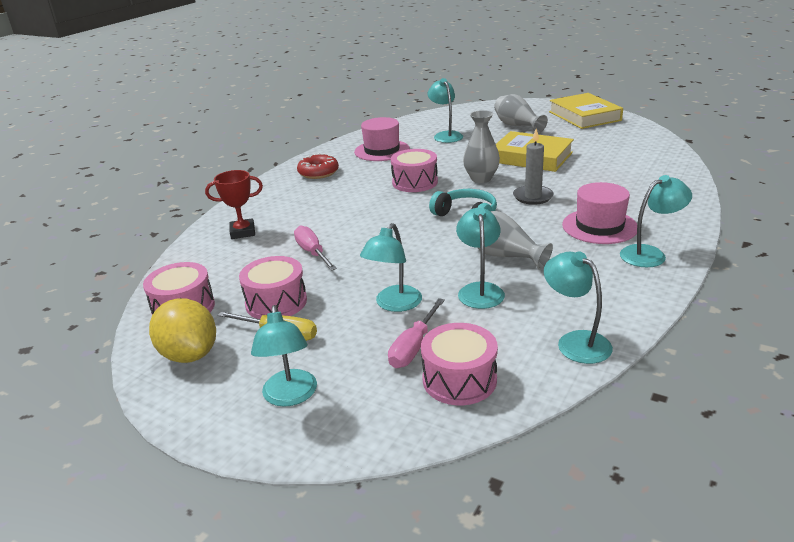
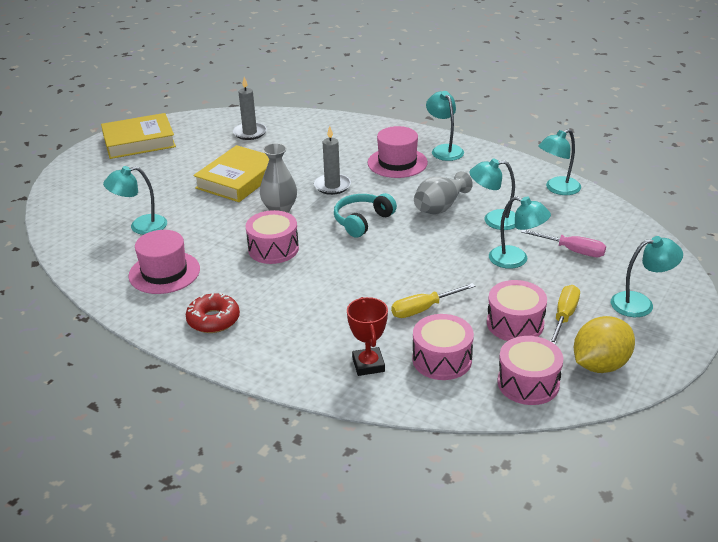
camera: 90 degrees left, 5 degrees up
pink screwdriver [294,225,337,271] -> yellow screwdriver [391,283,475,318]
pink drum [421,323,498,405] -> pink drum moved to [413,314,474,380]
grey vase [494,94,548,133] -> none
none -> grey candle [233,77,267,140]

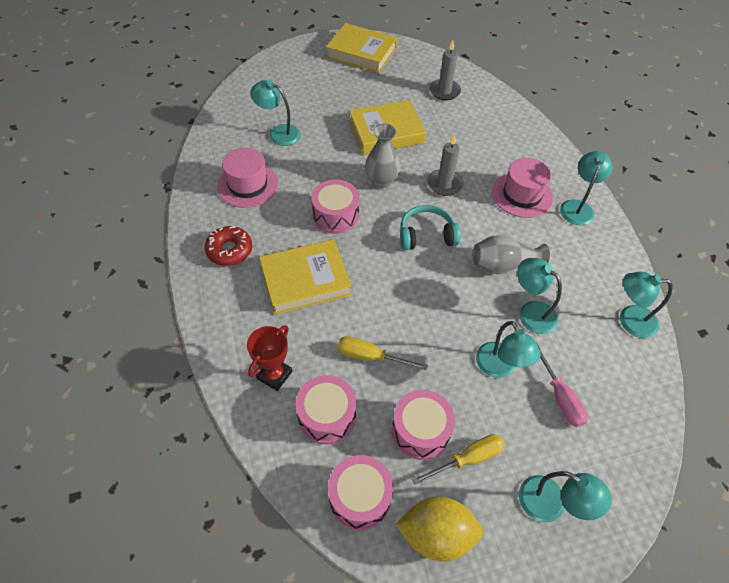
camera: 40 degrees right, 20 degrees up
none -> yellow book [259,239,351,315]

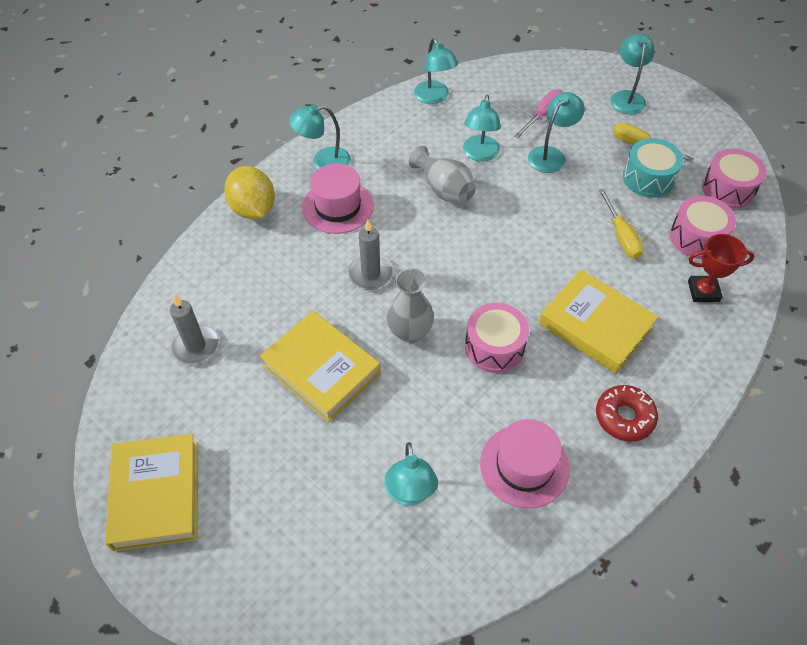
camera: 120 degrees left, 0 degrees up
pink drum [392,390,455,460] -> turquoise drum [623,138,683,198]
yellow lemon [396,497,483,562] -> yellow lemon moved to [224,166,275,219]
turquoise headphones [400,205,461,250] -> none

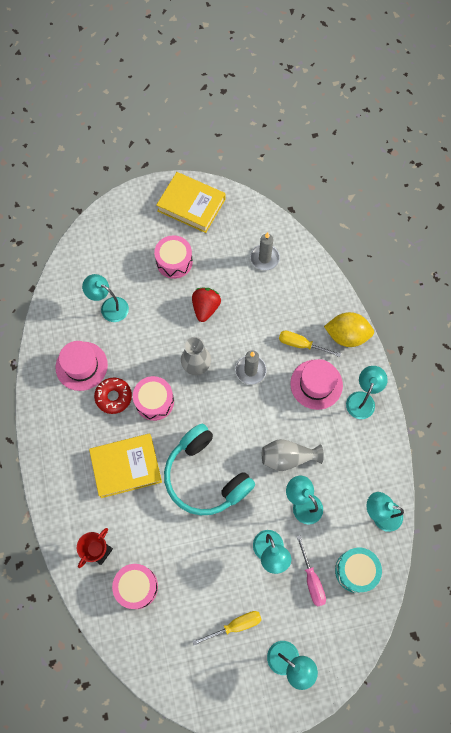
camera: 125 degrees right, 15 degrees up
yellow book [260,311,380,422] -> red strawberry [192,288,221,322]
red donut [596,385,658,442] -> red donut moved to [94,378,132,414]
yellow screwdriver [598,189,644,259] -> yellow screwdriver moved to [279,331,341,357]
turquoise drum [623,138,683,198] -> turquoise drum moved to [335,548,382,593]
pink drum [702,149,767,209] -> pink drum moved to [154,235,193,279]
none -> turquoise headphones [164,424,255,515]

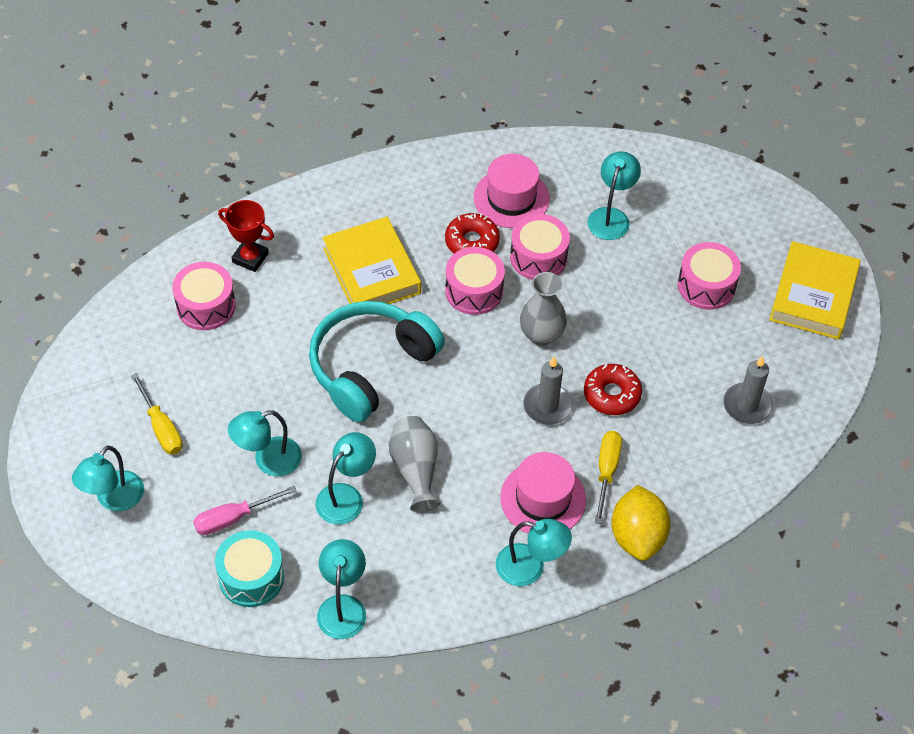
camera: 80 degrees right, 15 degrees down
red strawberry [192,288,221,322] -> none
none -> pink drum [510,214,570,280]
none -> red donut [584,364,642,415]

